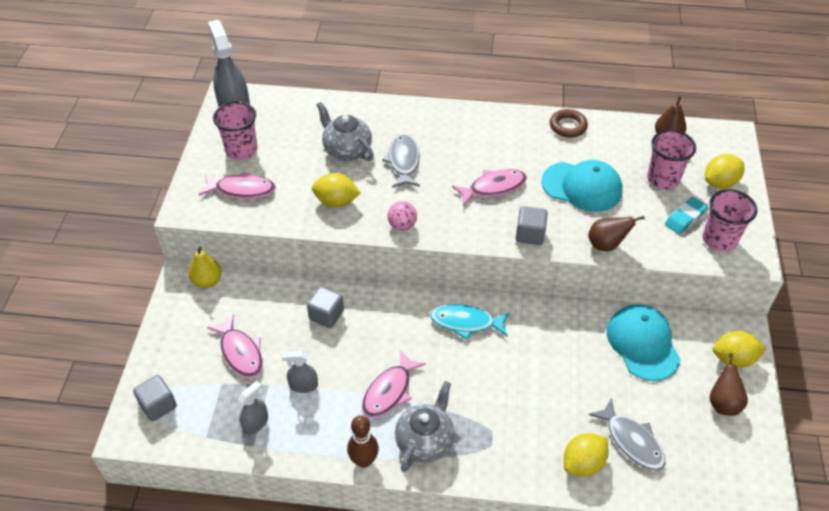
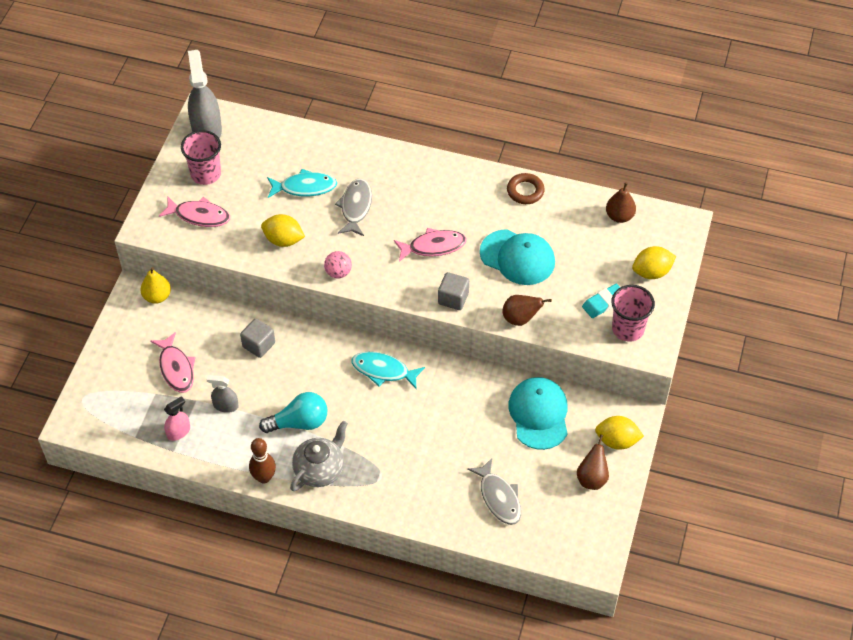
camera: 10 degrees right, 5 degrees up
grey cube [133,375,177,421] -> none
grey spray bottle [238,381,268,434] -> pink spray bottle [164,396,190,441]
grey teapot [317,102,374,161] -> turquoise fish [267,169,337,198]
pink fish [362,350,426,419] -> turquoise light bulb [259,392,328,433]
yellow lemon [564,433,608,477] -> none
pink cup [647,130,696,189] -> none

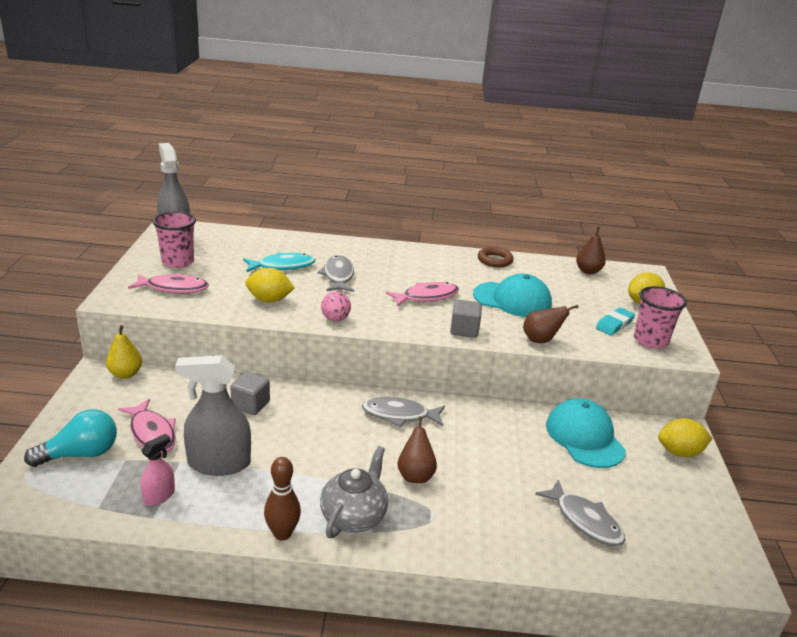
camera: 15 degrees left, 25 degrees down
grey spray bottle [207,375,239,413] -> grey spray bottle [175,355,251,476], size x1.93
turquoise light bulb [259,392,328,433] -> turquoise light bulb moved to [24,409,117,467]
turquoise fish [351,352,425,390] -> grey fish [362,397,445,427]
brown pear [577,434,609,490] -> brown pear moved to [397,416,437,483]

